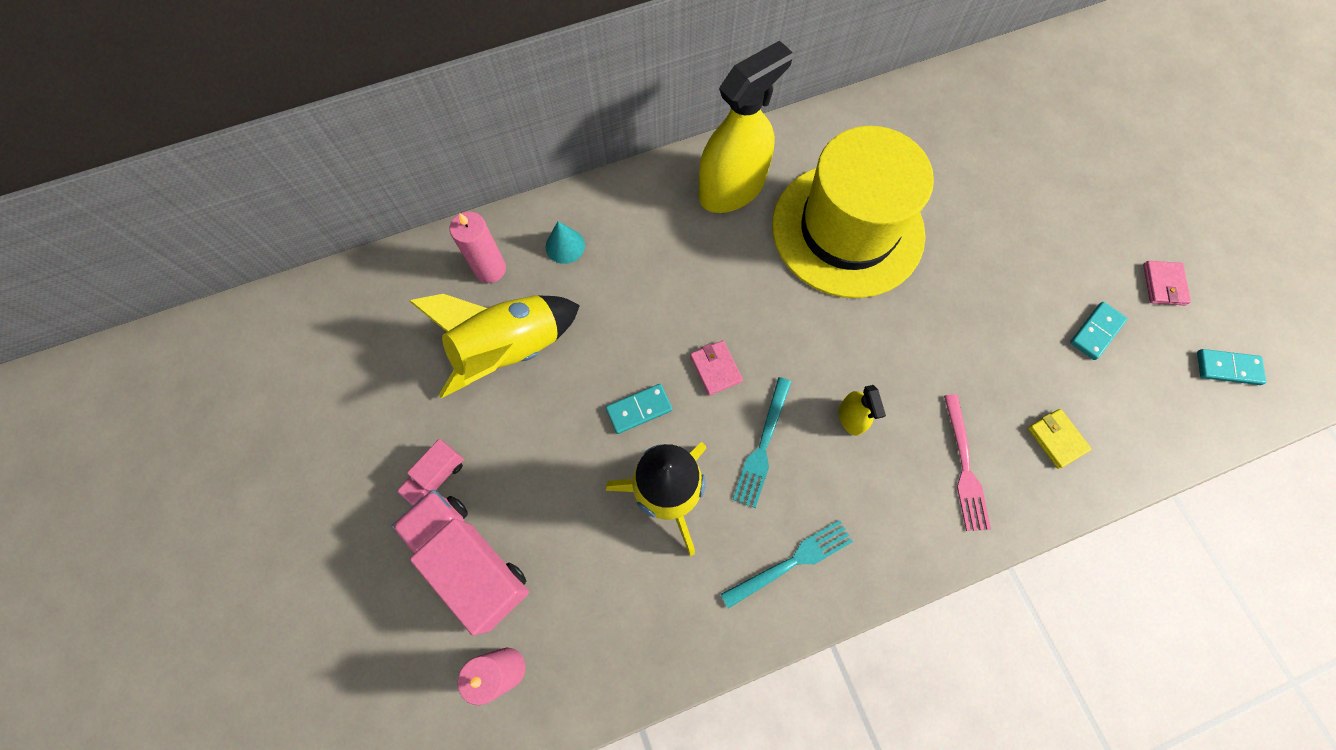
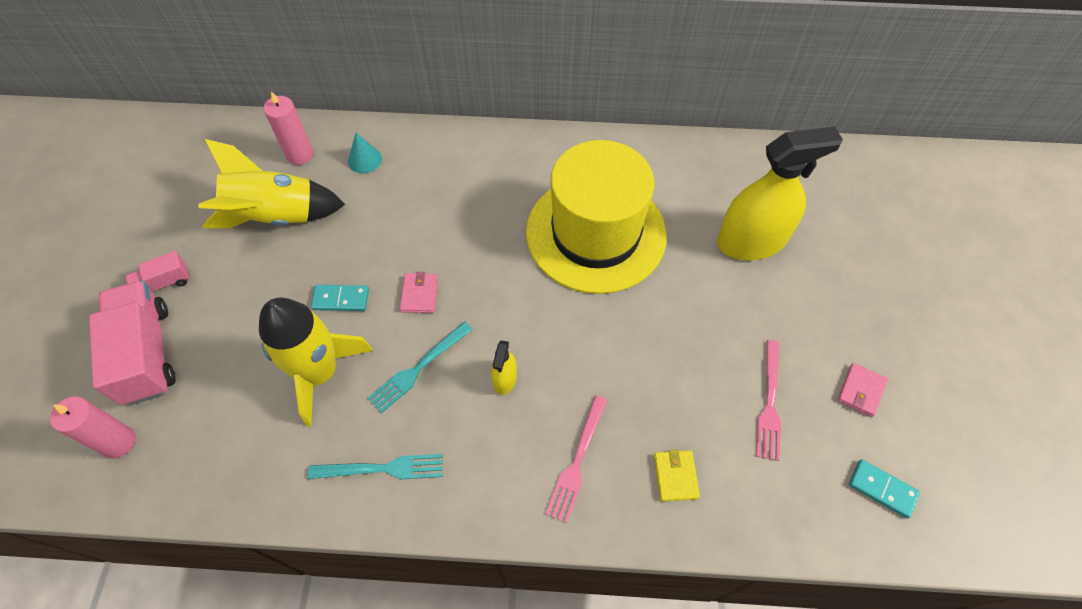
camera: 25 degrees right, 10 degrees down
yellow spray bottle [699,40,793,213] -> yellow spray bottle moved to [717,127,843,260]
turquoise domino [1070,302,1127,360] -> pink fork [756,340,781,461]

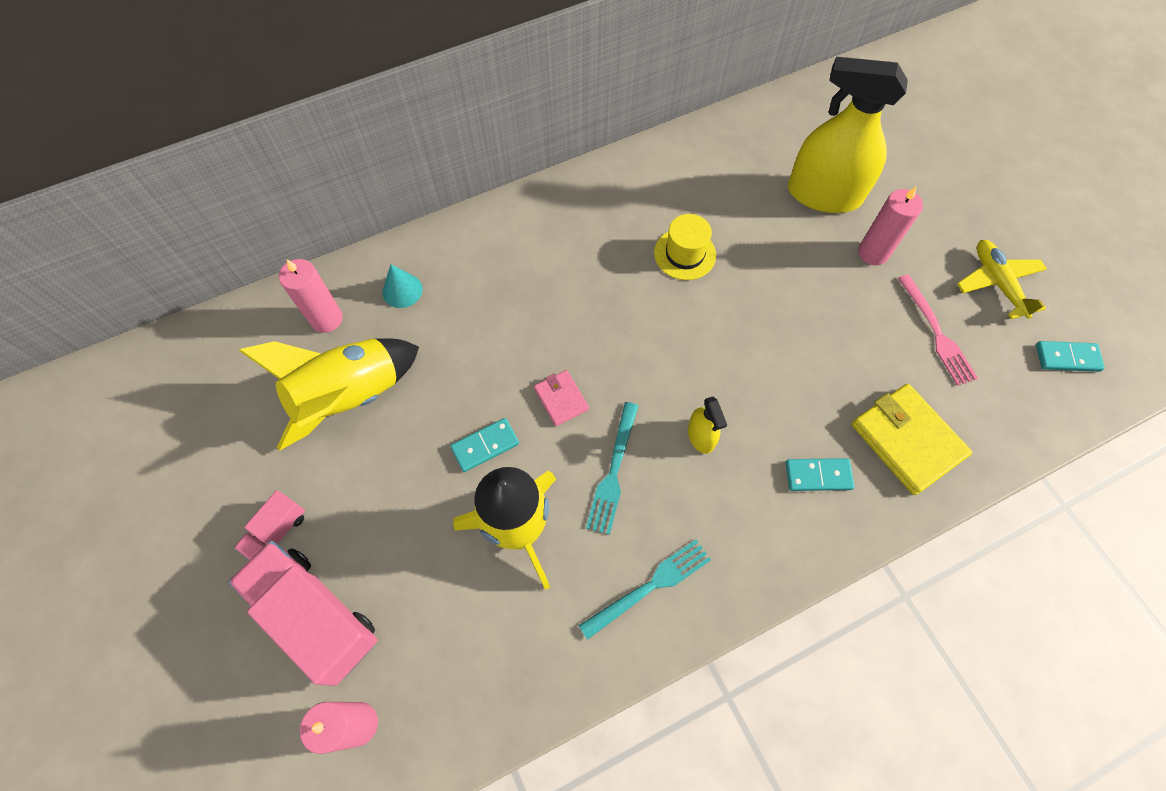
camera: 30 degrees left, 5 degrees up
yellow hat [526,140,667,294] -> yellow hat [654,214,716,280], size x0.41
pink fork [545,395,607,523] -> turquoise domino [785,458,854,491]
yellow wallet [654,449,700,502] -> yellow wallet [852,384,972,495], size x1.87
yellow spray bottle [717,127,843,260] -> yellow spray bottle turned 120 degrees counterclockwise [788,57,908,213]
pink wallet [837,363,888,417] -> yellow plane [957,240,1047,319]
none -> pink candle [858,187,923,265]

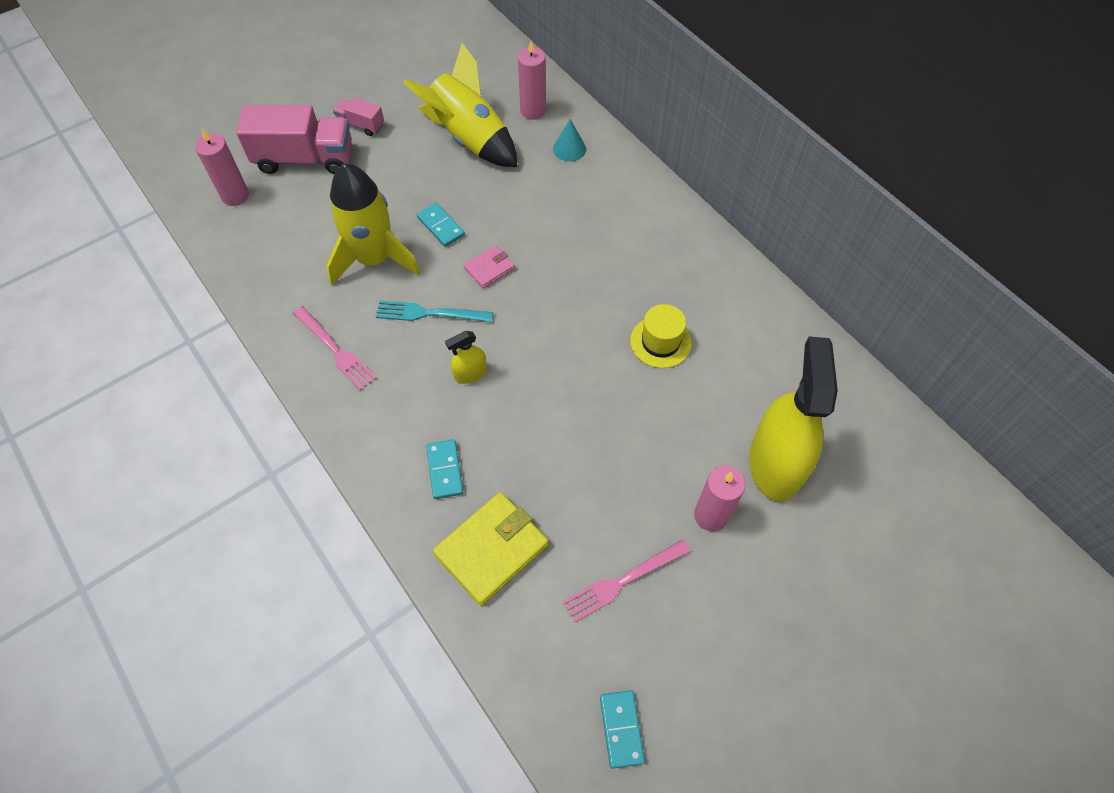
camera: 80 degrees right, 5 degrees down
pink truck [229,541,377,686] -> pink truck turned 60 degrees clockwise [236,105,352,174]
turquoise fork [579,539,711,640] -> pink fork [293,306,377,391]
yellow plane [957,240,1047,319] -> none

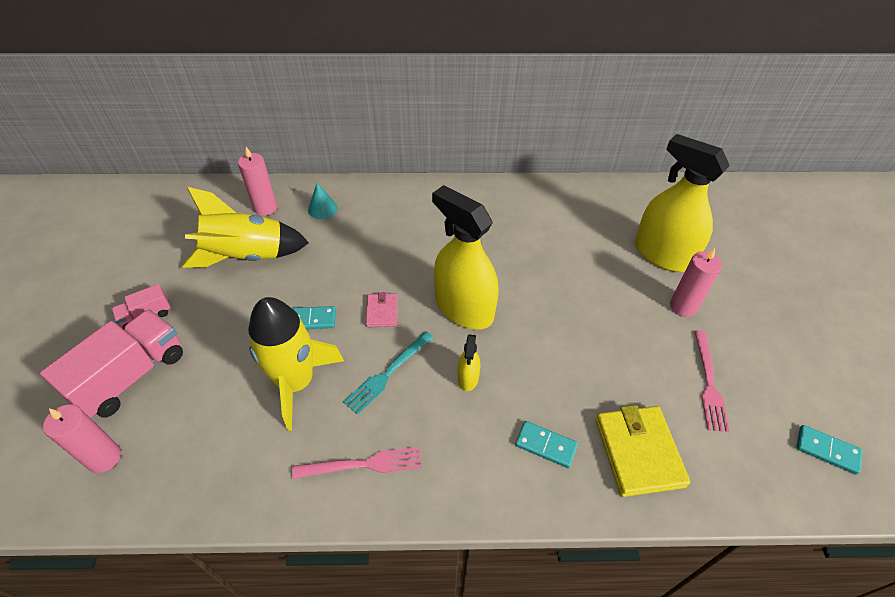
camera: 55 degrees left, 10 degrees down
yellow hat [630,304,692,368] -> none
none -> yellow spray bottle [432,185,499,330]

